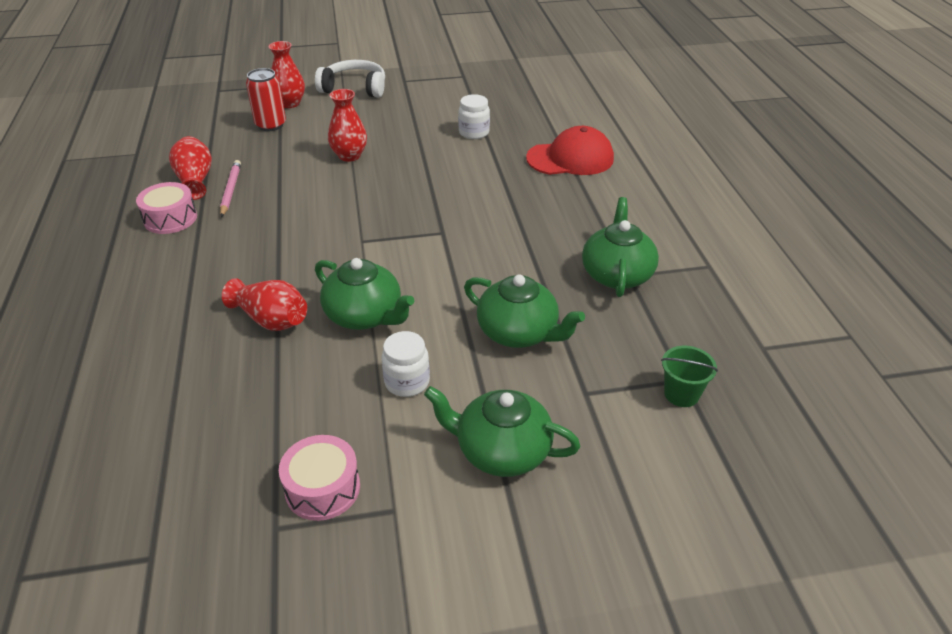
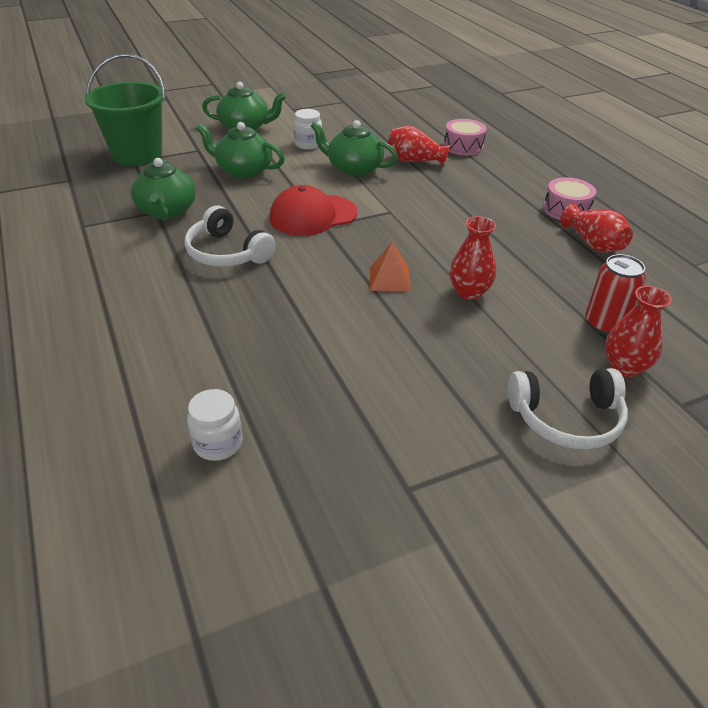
camera: 165 degrees right, 0 degrees up
pink pencil [220,160,241,217] -> none
pink drum [279,435,360,521] -> pink drum moved to [444,119,487,156]
white jar [458,94,490,139] -> white jar moved to [187,389,243,461]
red cap [526,126,614,175] -> red cap moved to [269,185,357,236]
green bucket [661,346,718,407] -> green bucket [85,53,165,166], size x2.24
none -> white headphones [184,205,276,267]
none -> orange pyramid [370,241,411,292]

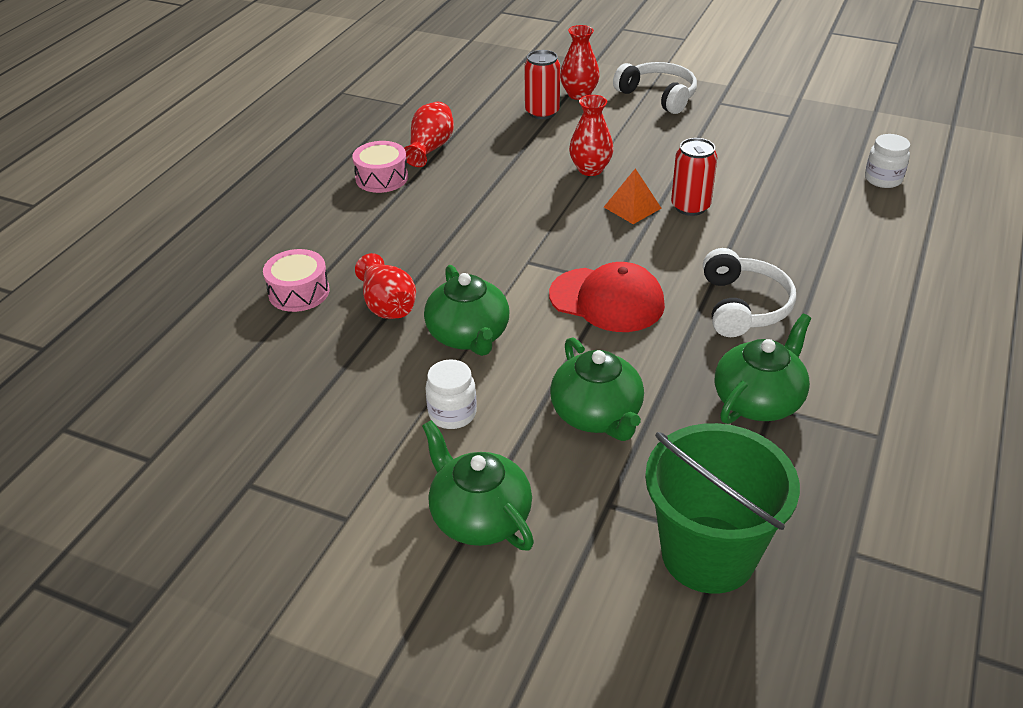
camera: 130 degrees left, 0 degrees up
none -> red can [671,138,718,216]

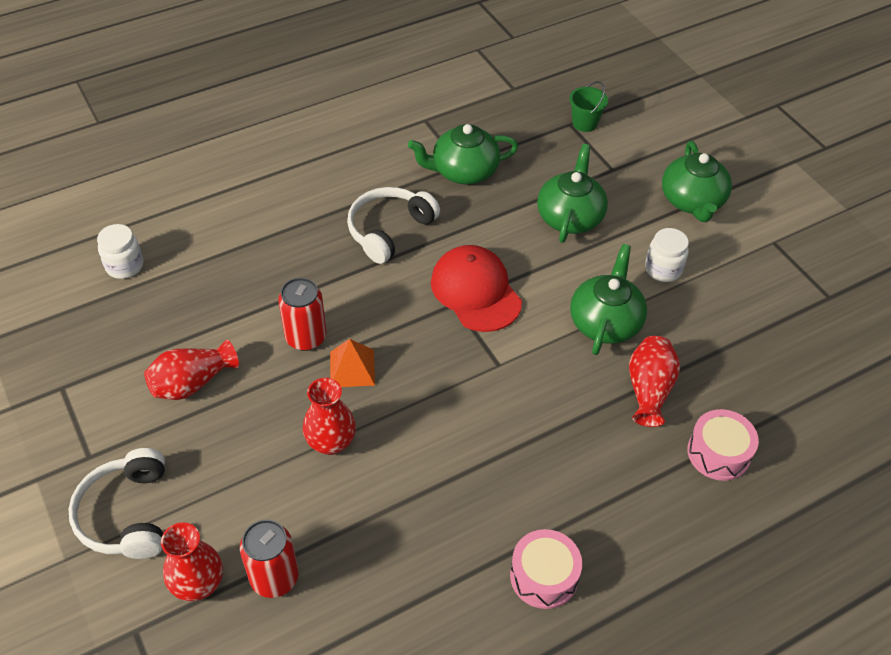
camera: 145 degrees left, 10 degrees up
red vase [404,102,454,167] -> red vase moved to [144,339,239,400]
green bucket [645,423,800,594] -> green bucket [569,81,608,132], size x0.45

